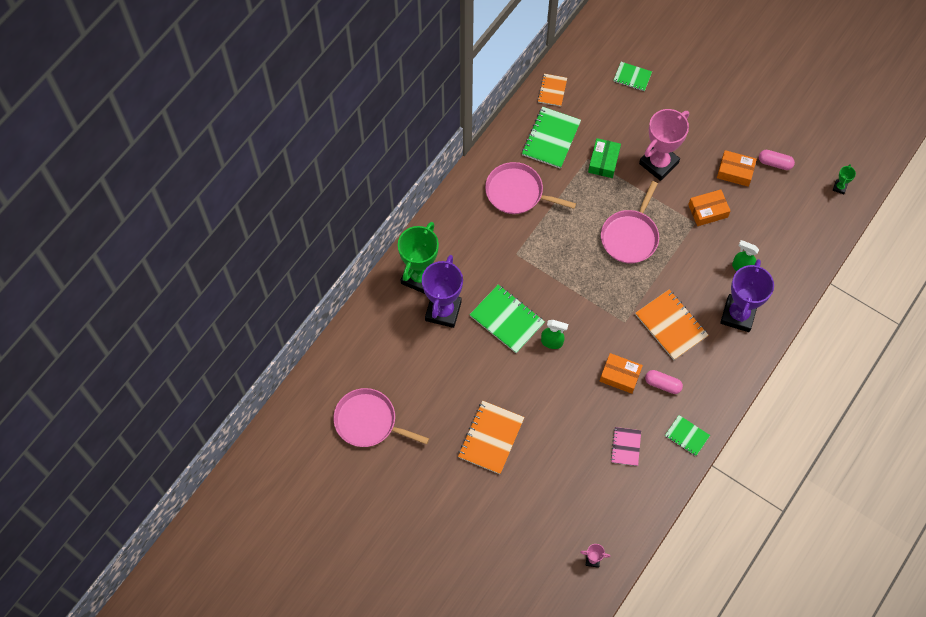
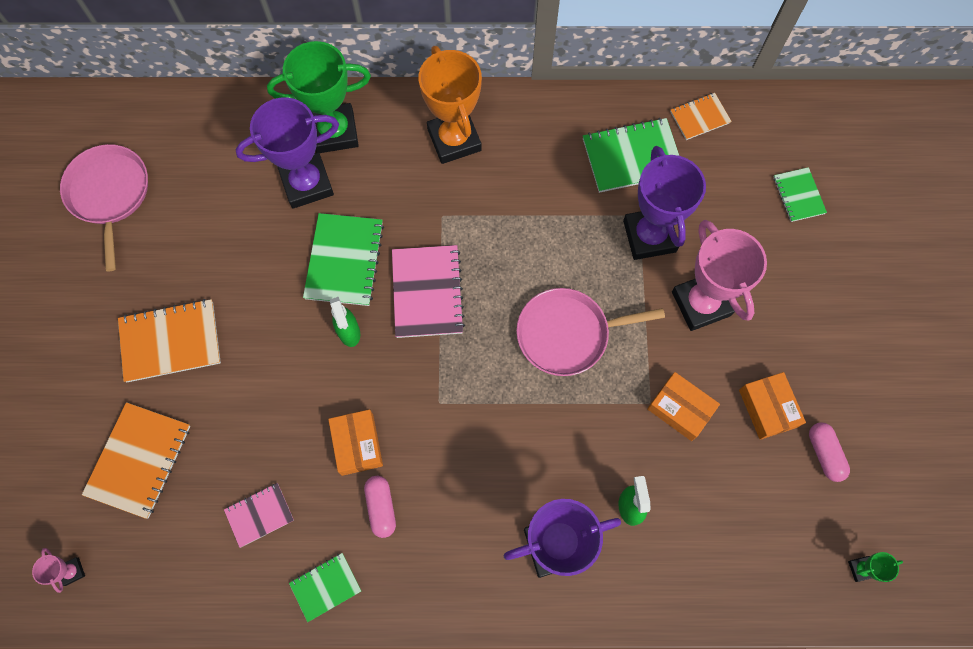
camera: 55 degrees right, 5 degrees up
pink pan [485,162,576,214] -> none
green box [588,138,621,178] -> purple trophy [623,146,706,260]
orange notebook [635,289,708,360] -> orange notebook moved to [82,402,190,519]
pink trophy [639,109,689,181] -> pink trophy turned 60 degrees clockwise [672,220,767,331]
green notebook [665,415,710,456] -> green notebook turned 60 degrees clockwise [289,553,361,622]
none -> pink notebook [392,245,465,338]
none -> orange trophy [418,46,482,164]

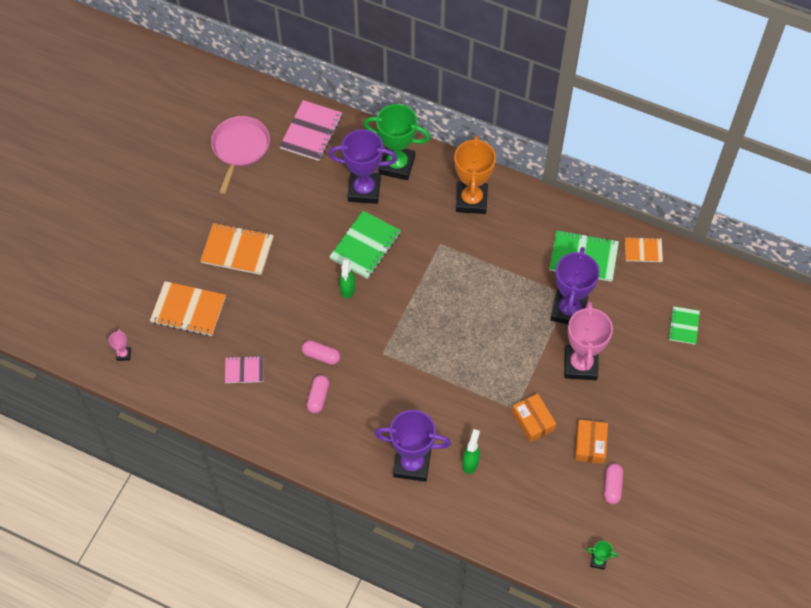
camera: 25 degrees right, 10 degrees down
orange notebook [82,402,190,519] -> orange notebook turned 60 degrees clockwise [150,281,226,336]
green notebook [289,553,361,622] -> none
orange box [328,409,383,476] -> pink capsule [302,340,340,365]
pink notebook [392,245,465,338] -> pink notebook moved to [279,100,342,161]
pink pan [516,288,665,376] -> none

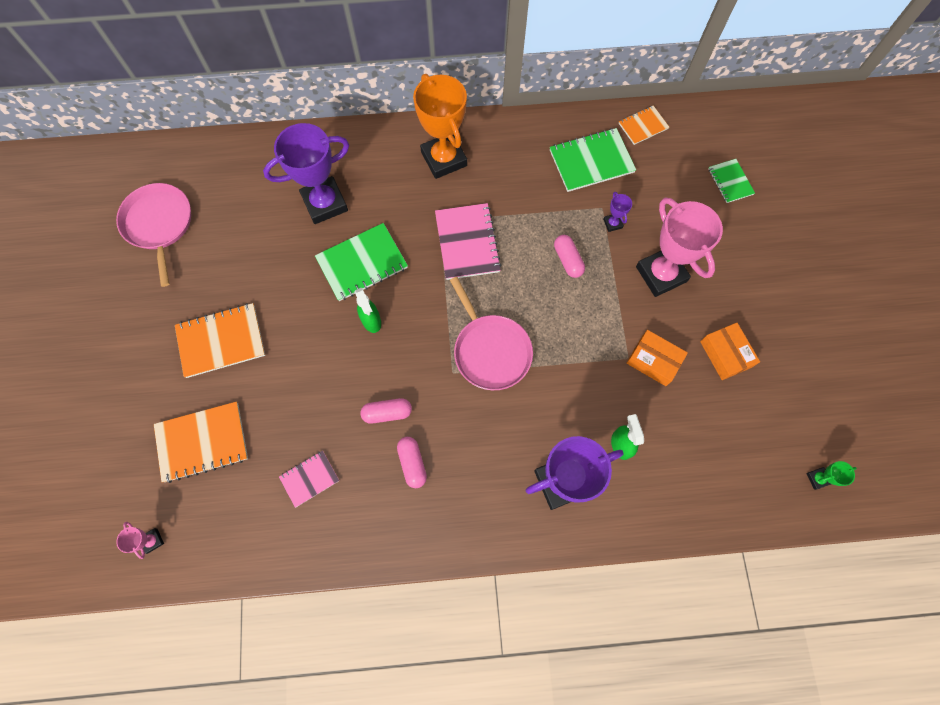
camera: 30 degrees left, 10 degrees up
pink notebook [279,100,342,161] -> pink notebook moved to [435,203,502,280]
green notebook [329,211,401,279] -> green notebook turned 60 degrees clockwise [315,223,408,301]
green trophy [364,104,430,180] -> none
purple trophy [551,247,600,325] -> purple trophy [603,192,632,232], size x0.42
pink capsule [604,463,623,504] -> pink capsule moved to [554,235,585,278]
none -> pink pan [450,277,533,390]

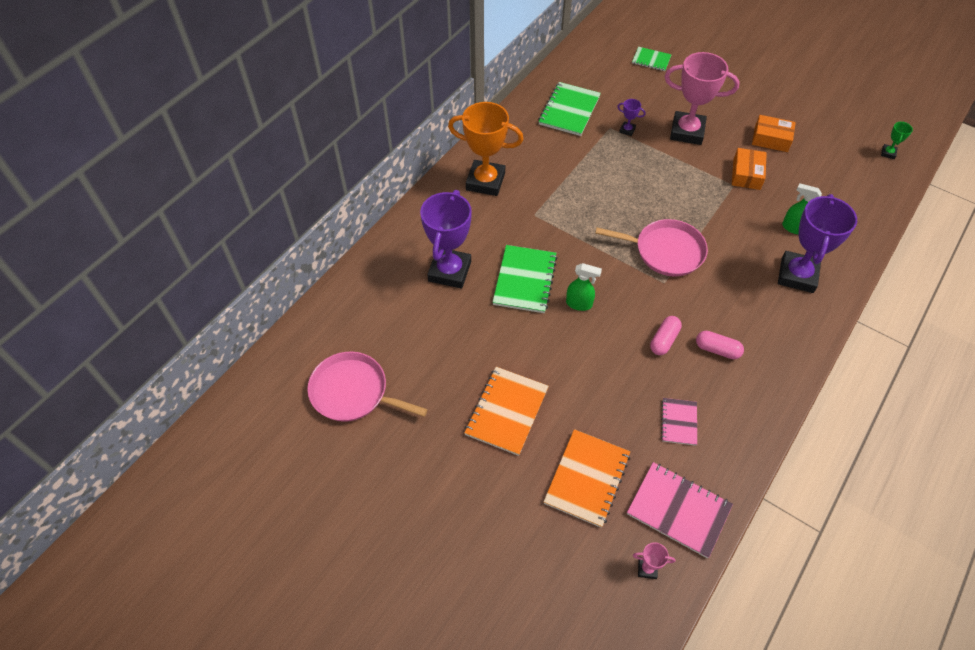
camera: 50 degrees left, 15 degrees down
pink notebook [435,203,502,280] -> pink notebook moved to [627,462,733,558]
pink capsule [554,235,585,278] -> none
orange notebook [619,105,669,145] -> none
orange box [627,330,688,386] -> orange box turned 60 degrees counterclockwise [732,148,767,190]

